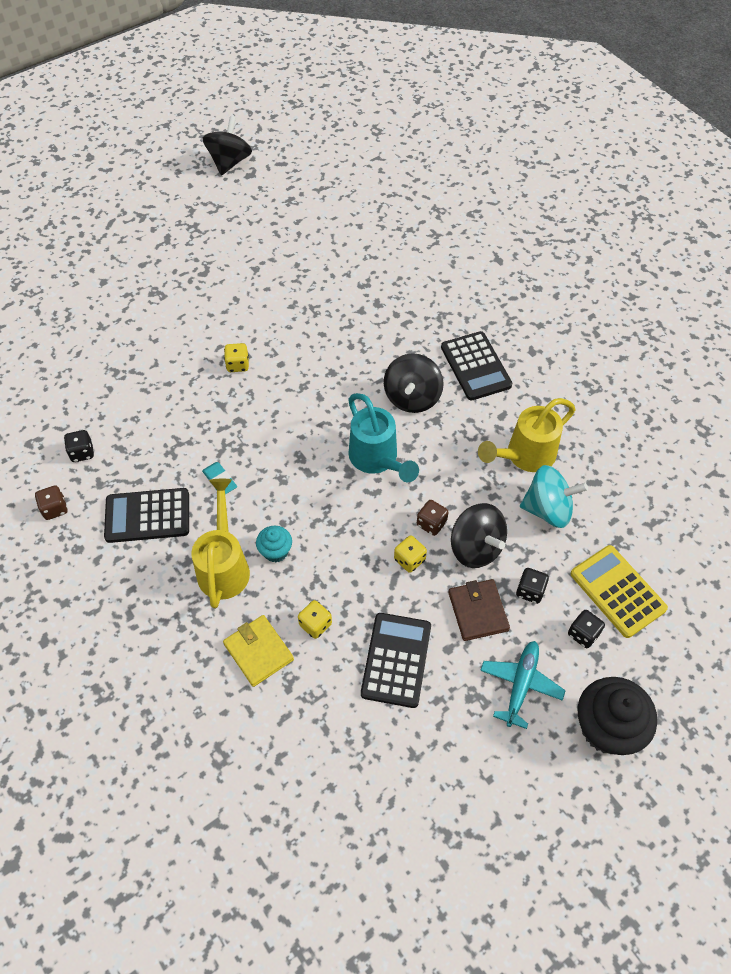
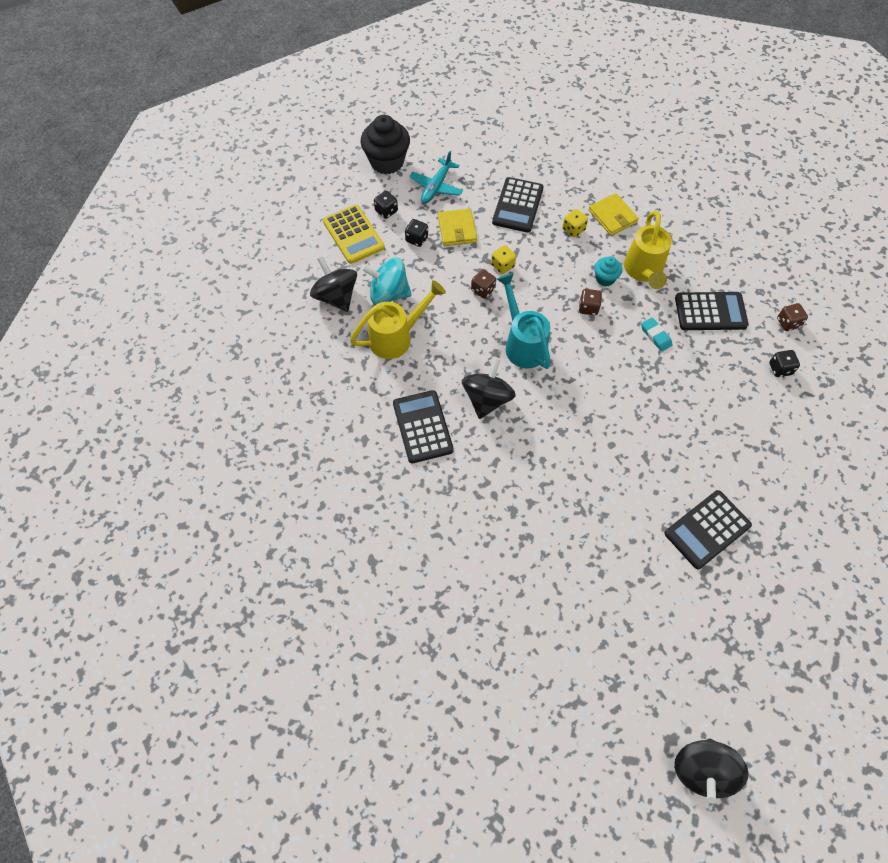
camera: 175 degrees left, 5 degrees up
yellow dice [224,343,249,372] -> none
brown wallet [448,579,510,641] -> yellow wallet [438,208,477,246]
black spinning top [451,503,507,568] -> black spinning top moved to [310,256,357,312]
none -> brown dice [579,289,602,316]
none -> black calculator [665,490,752,569]

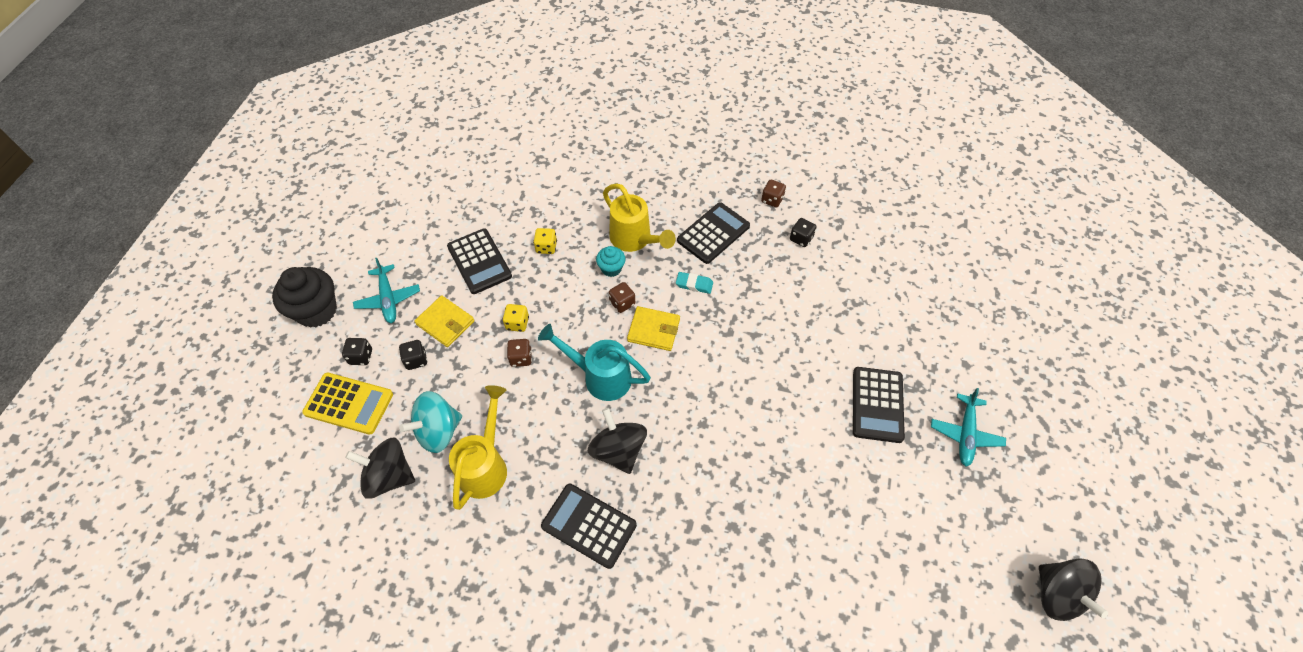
camera: 45 degrees left, 5 degrees down
yellow wallet [588,193,639,235] -> yellow wallet moved to [627,306,680,351]
none -> turquoise plane [931,388,1006,467]

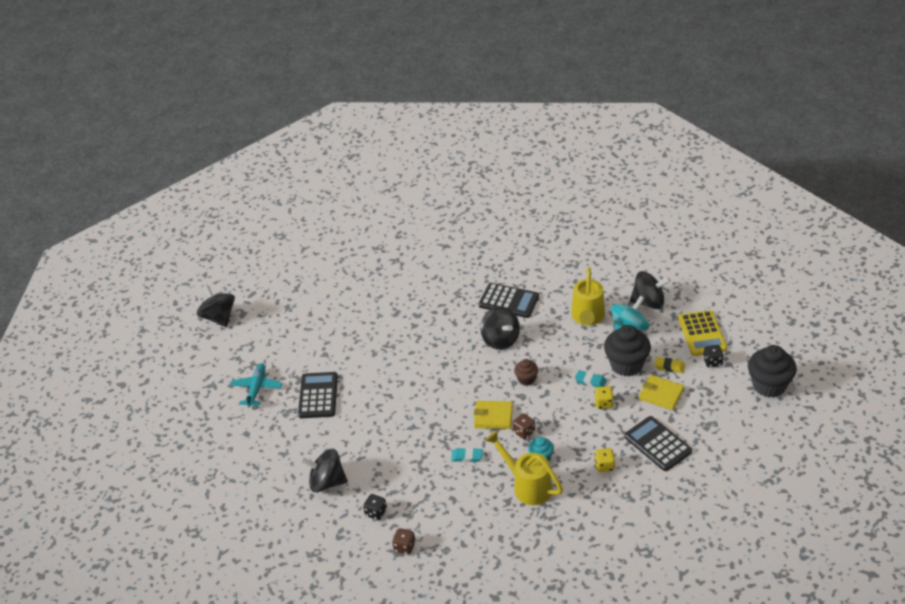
camera: 175 degrees right, 15 degrees down
yellow calculator [302,373,393,435] -> yellow calculator turned 105 degrees counterclockwise [678,310,727,356]
turquoise plane [353,258,420,323] -> none
black dice [399,340,428,370] -> yellow eraser [654,357,685,373]
brown dice [507,339,532,367] -> turquoise eraser [575,370,607,387]
turquoise watering can [538,324,651,401] -> brown cupcake [514,359,538,386]
black calculator [677,202,750,264] -> none
none -> black spinning top [300,449,348,492]
none -> black cupcake [604,325,651,376]

